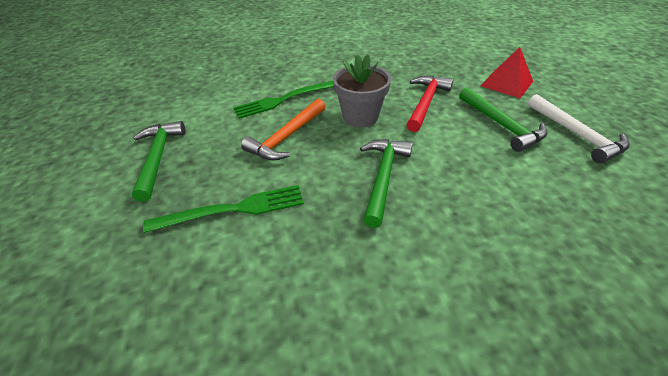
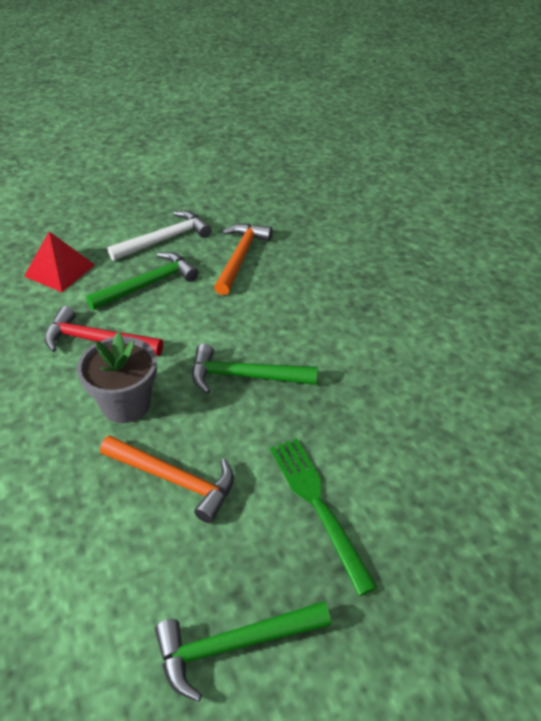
camera: 100 degrees left, 0 degrees up
green fork [233,81,334,119] -> none
none -> orange hammer [214,224,272,295]

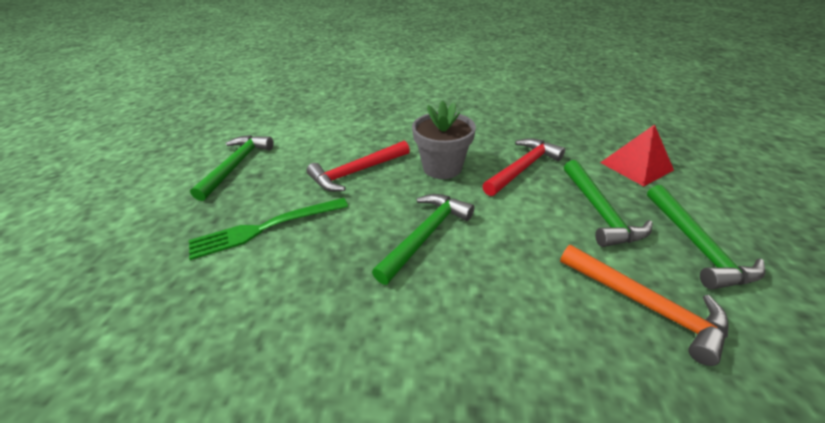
camera: 120 degrees right, 5 degrees down
orange hammer [100,436,234,523] -> red hammer [307,141,410,192]
white hammer [107,211,212,261] -> green hammer [647,185,765,289]
green fork [270,438,378,596] -> green fork turned 150 degrees clockwise [189,198,348,260]

